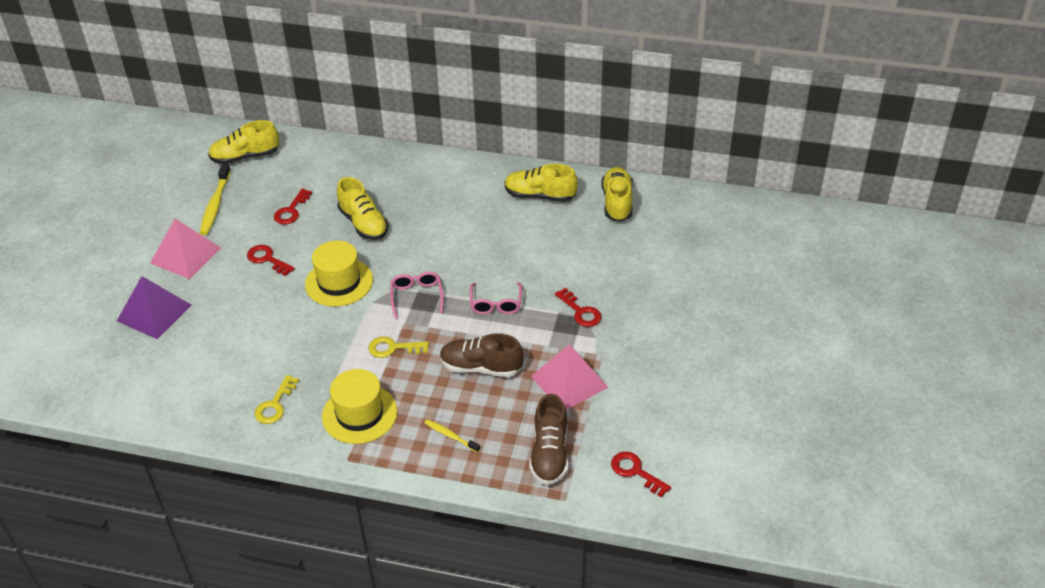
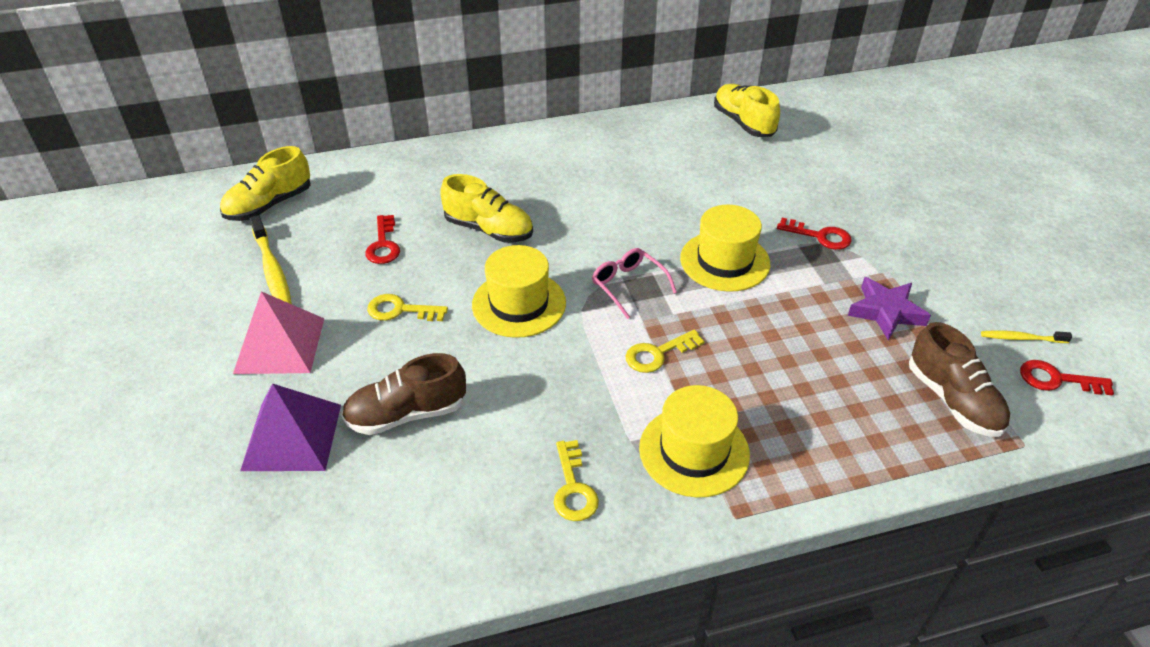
camera: 30 degrees left, 0 degrees up
red key [247,245,295,276] -> yellow key [367,294,448,321]
yellow toothbrush [425,419,480,452] -> yellow toothbrush moved to [981,330,1072,343]
brown shoe [440,333,524,377] -> brown shoe moved to [341,353,466,435]
pink glasses [470,282,522,314] -> yellow hat [680,205,770,292]
yellow shoe [505,164,578,202] -> none
pink pyramid [531,345,609,410] -> purple star [848,277,931,340]

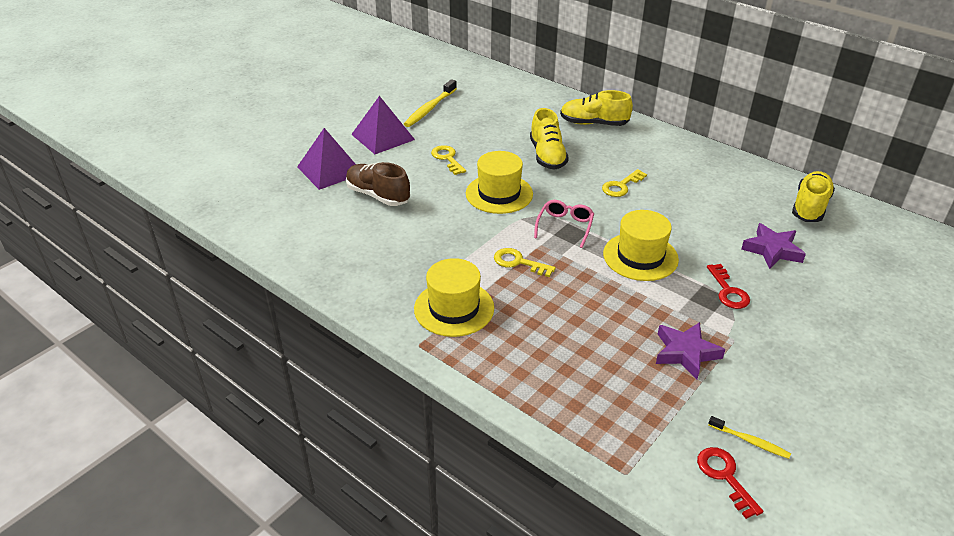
camera: 55 degrees right, 5 degrees down
yellow shoe [220,146,311,221] -> yellow shoe moved to [560,90,633,126]
pink pyramid [233,291,324,374] -> purple pyramid [351,96,415,154]
red key [365,215,400,264] -> none
yellow key [554,440,599,521] -> yellow key moved to [602,169,647,197]
brown shoe [909,322,1010,437] -> none
yellow toothbrush [981,330,1072,343] -> yellow toothbrush turned 150 degrees clockwise [708,416,791,459]
none -> purple star [741,223,806,269]

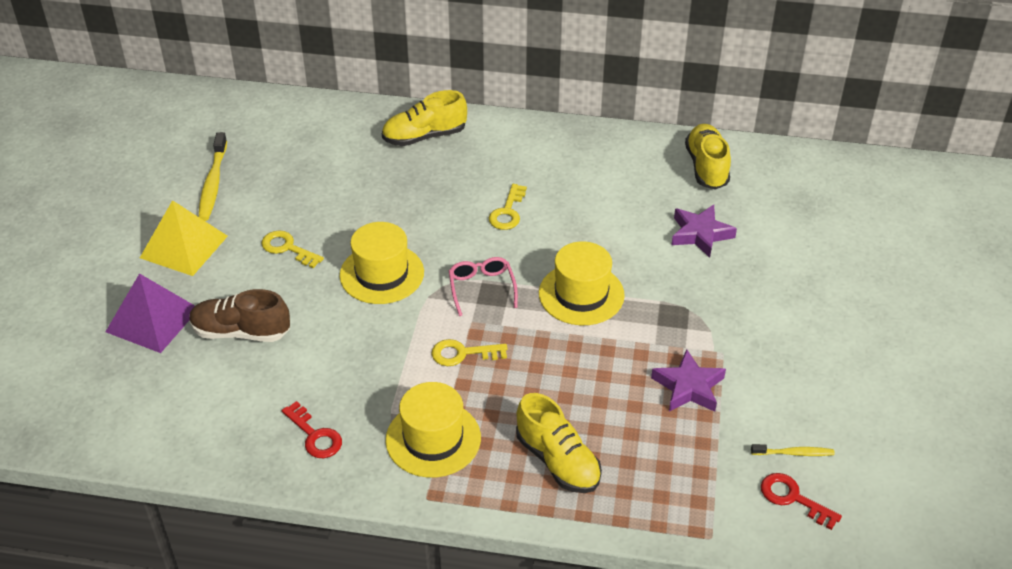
camera: 30 degrees left, 5 degrees up
purple pyramid [351,96,415,154] -> yellow pyramid [140,200,228,276]
yellow shoe [530,108,569,170] -> yellow shoe moved to [516,393,602,493]
red key [707,264,750,309] -> red key moved to [282,401,342,458]

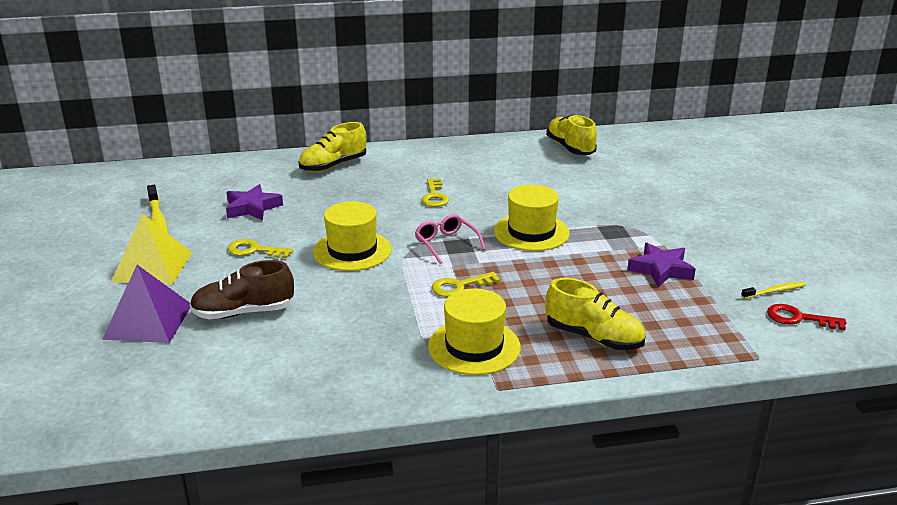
camera: 20 degrees left, 15 degrees down
red key [282,401,342,458] -> none
purple star [672,205,737,258] -> purple star moved to [226,184,283,220]

